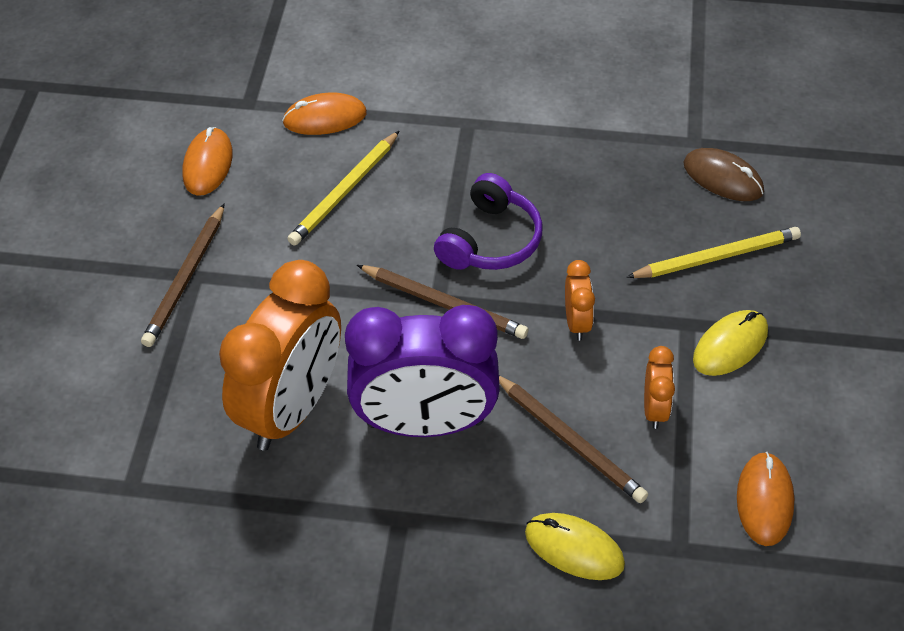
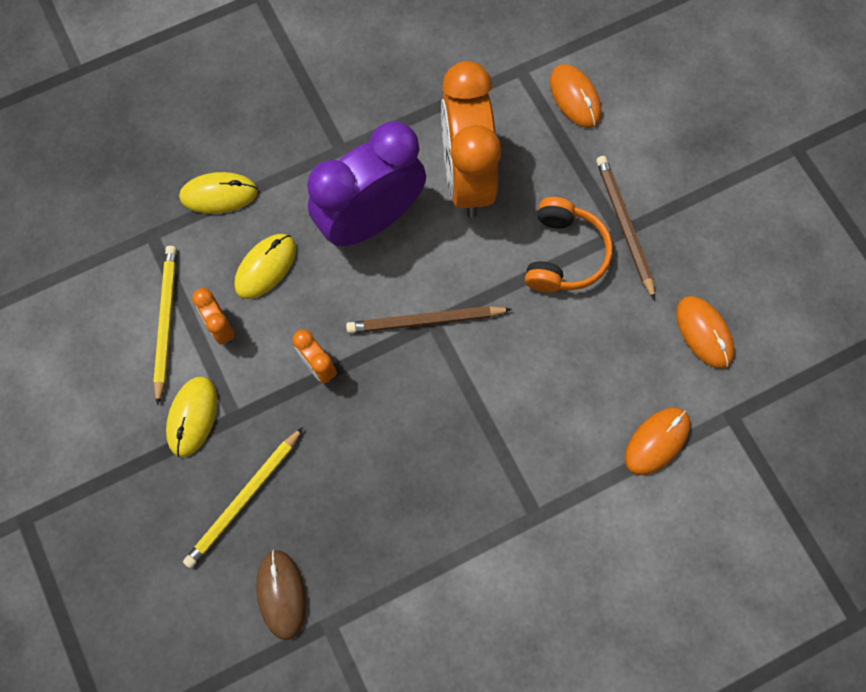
camera: 145 degrees right, 20 degrees up
yellow pencil [288,131,399,246] -> yellow pencil moved to [153,246,177,405]
purple headphones [434,173,543,270] -> none
brown pencil [499,376,648,503] -> yellow mouse [234,234,296,299]
brown mouse [684,148,764,201] -> brown mouse turned 75 degrees clockwise [256,550,307,640]
orange mouse [737,451,794,546] -> orange mouse moved to [550,64,601,128]
none -> orange headphones [525,197,613,292]

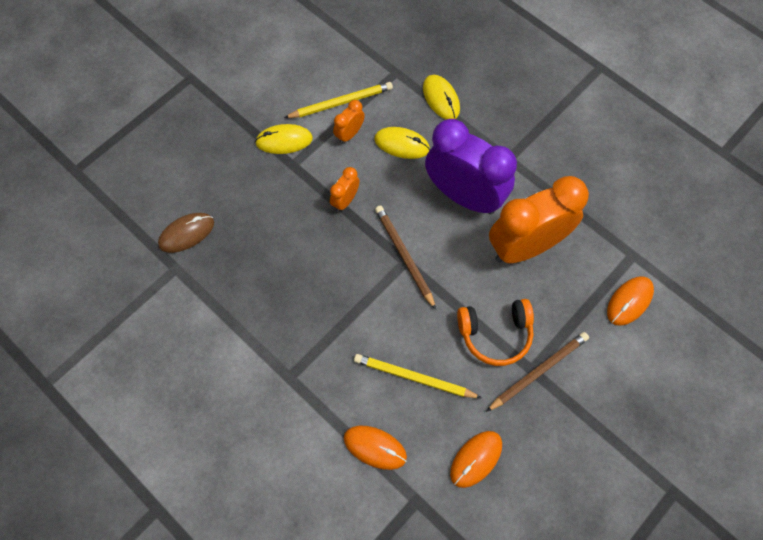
camera: 70 degrees right, 5 degrees down
yellow pencil [183,427,303,568] -> yellow pencil moved to [354,354,482,398]

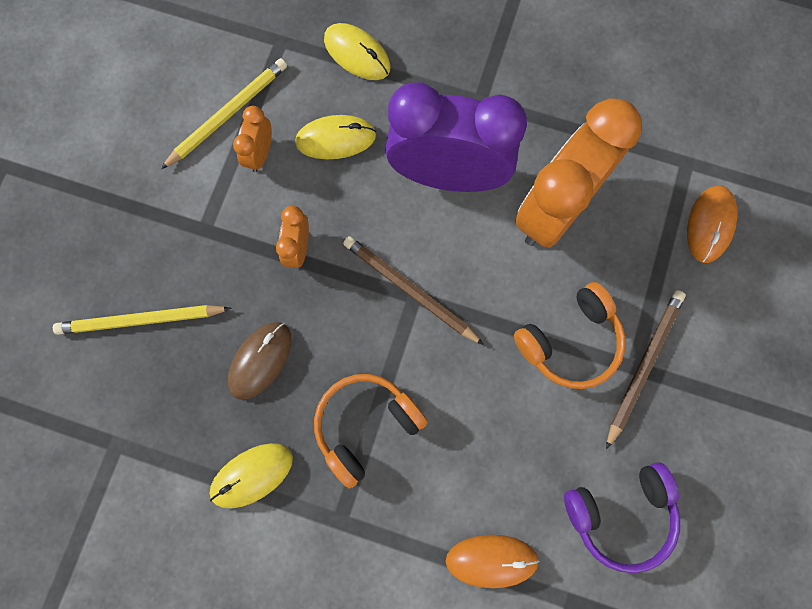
camera: 25 degrees left, 10 degrees up
brown mouse [158,213,214,253] -> brown mouse moved to [228,322,291,400]
yellow mouse [255,124,313,154] -> yellow mouse moved to [209,443,293,509]
yellow pencil [354,354,482,398] -> yellow pencil moved to [53,305,231,335]
orange mouse [450,431,502,488] -> purple headphones [564,462,680,573]
none -> orange headphones [314,374,428,489]

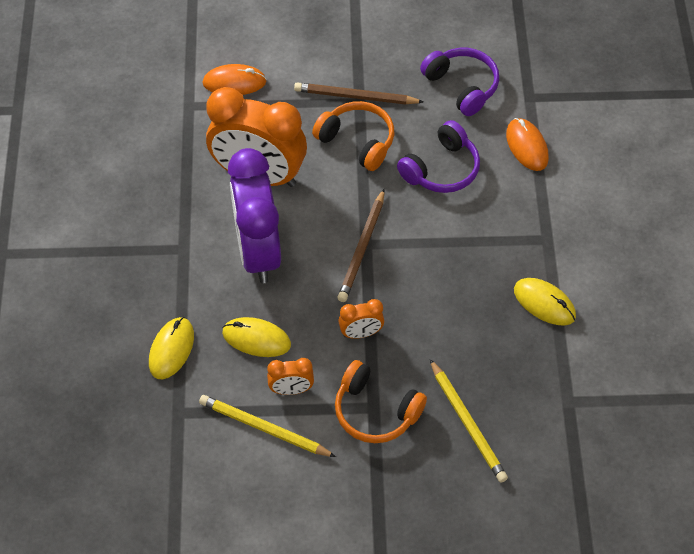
camera: 110 degrees left, 20 degrees down
brown mouse [228,322,291,400] -> none
yellow mouse [295,115,376,159] -> yellow mouse turned 45 degrees counterclockwise [222,317,291,357]
orange headphones [314,374,428,489] -> orange headphones moved to [335,360,427,443]
none -> purple headphones [397,120,480,193]

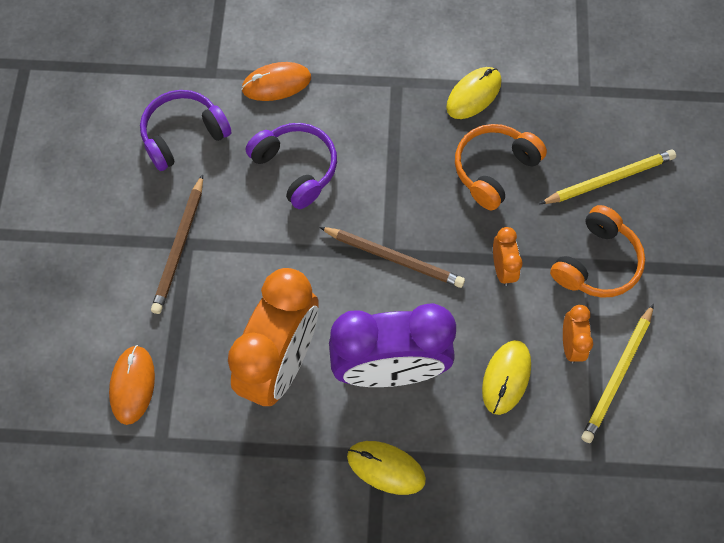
camera: 85 degrees left, 10 degrees up
yellow mouse [149,317,194,379] -> yellow mouse moved to [347,441,426,495]
orange headphones [312,101,394,171] -> orange headphones moved to [455,124,547,210]

